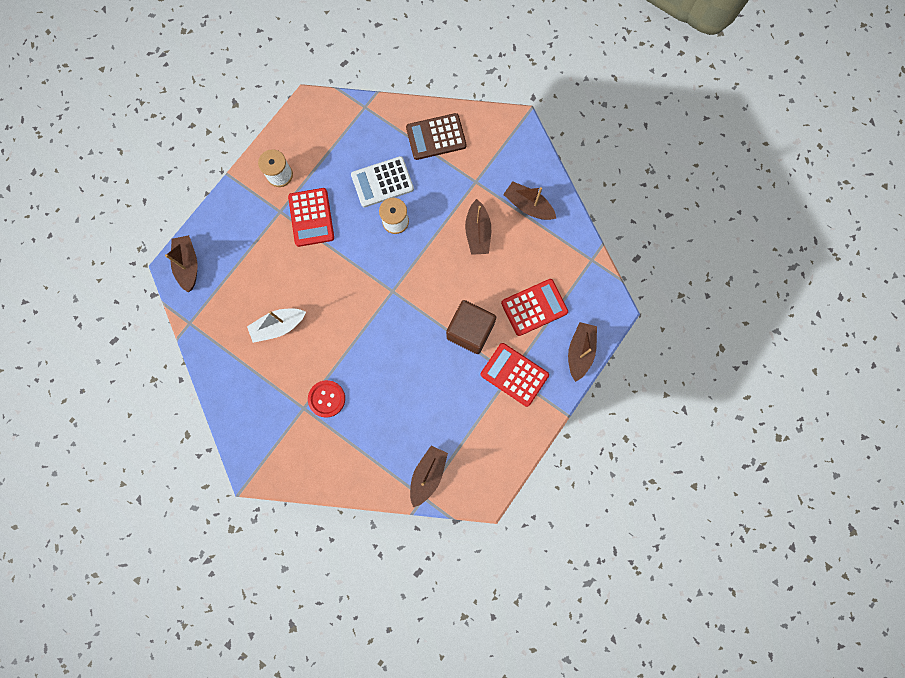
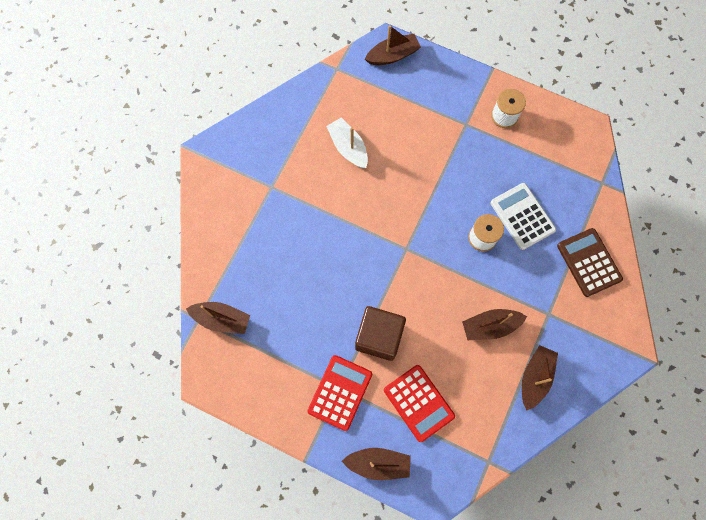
camera: 80 degrees right, 5 degrees down
red calculator [288,188,334,247] -> none
red button [308,380,345,418] -> none

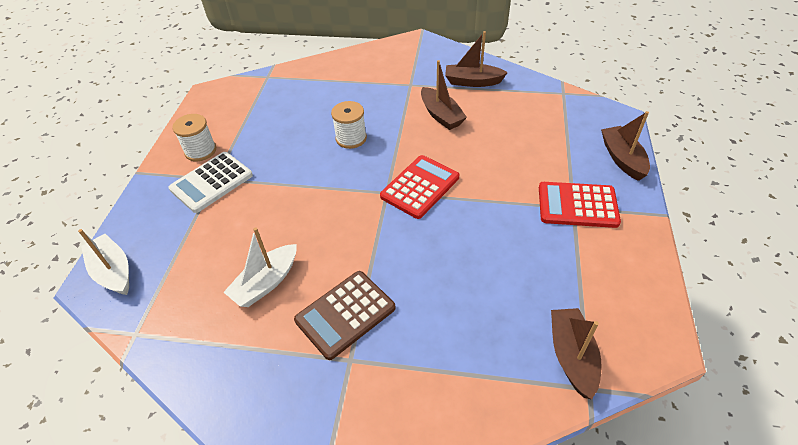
camera: 105 degrees left, 25 degrees down
brown cube [355,306,406,361] -> none
brown boat [365,25,421,65] -> white boat [78,229,129,295]
red calculator [384,365,455,442] -> red calculator moved to [380,155,459,219]
white calculator [490,183,556,250] -> white calculator moved to [169,152,253,213]
brown calculator [557,228,623,297] -> brown calculator moved to [294,271,396,360]

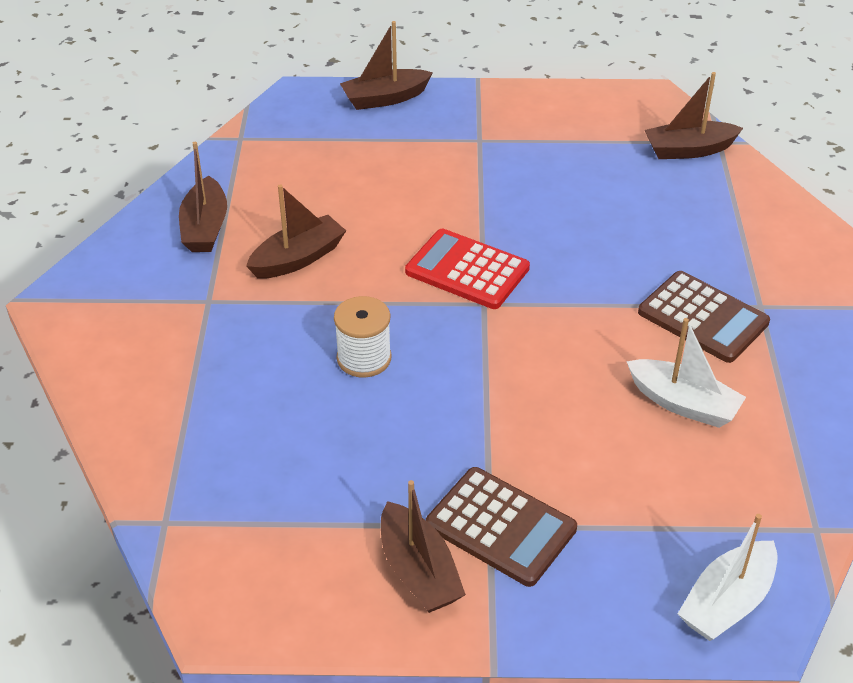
camera: 100 degrees left, 5 degrees down
white calculator [169,152,253,213] -> brown calculator [426,467,577,587]
white spool [172,114,216,161] -> brown boat [381,480,466,613]
red calculator [539,182,621,228] -> none

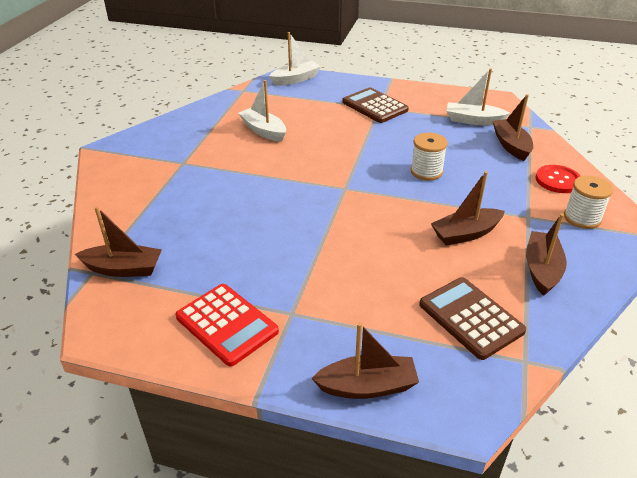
camera: 165 degrees left, 5 degrees down
brown boat [381,480,466,613] -> brown boat moved to [493,94,533,161]
red calculator [405,229,530,309] -> red calculator moved to [176,284,279,367]
brown calculator [638,271,770,363] -> brown calculator moved to [419,277,526,360]
none -> white boat [447,69,510,125]
none -> red button [536,165,580,193]
none -> white spool [564,175,613,229]

